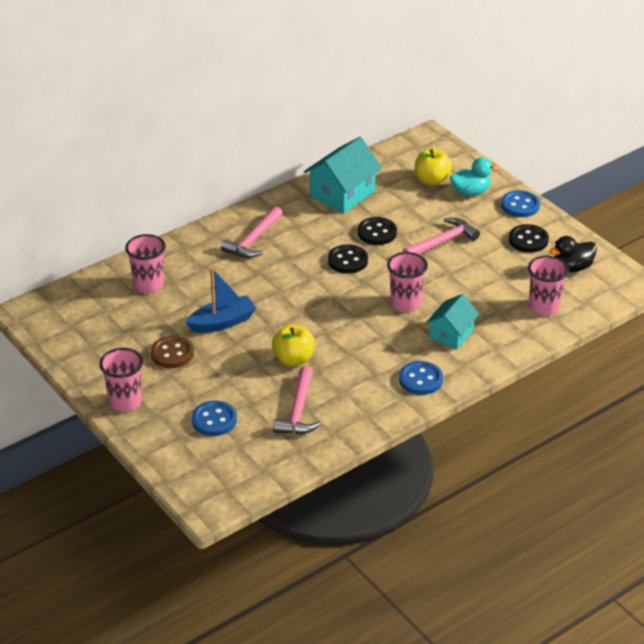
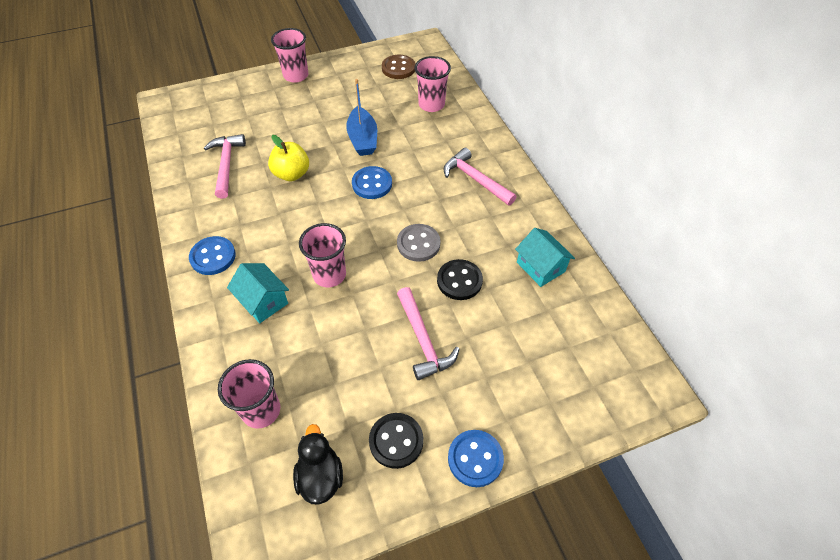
camera: 105 degrees right, 15 degrees up
brown button [151,335,194,368] -> brown button moved to [382,55,415,79]
blue button [192,401,237,436] -> blue button moved to [352,166,392,199]
pink hammer [273,366,321,434] -> pink hammer turned 60 degrees clockwise [204,134,246,199]
turquoise house [304,137,382,213] -> turquoise house [515,228,575,287], size x0.64
black button [328,244,368,274] -> grey button [397,224,441,262]
yellow apple [415,149,452,185] -> none
turquoise duck [450,157,499,196] -> none

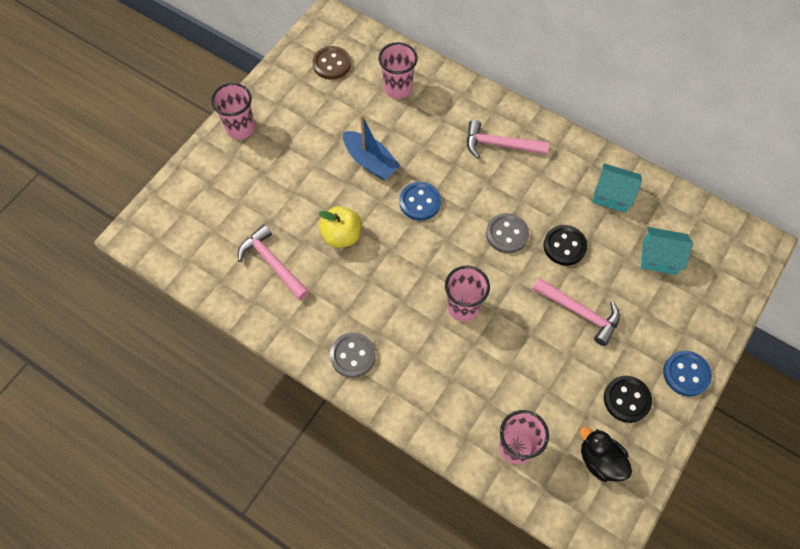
camera: 35 degrees left, 10 degrees up
blue button [189,236,236,275] -> grey button [330,332,376,378]
turquoise house [227,263,289,323] -> turquoise house moved to [641,227,693,275]

